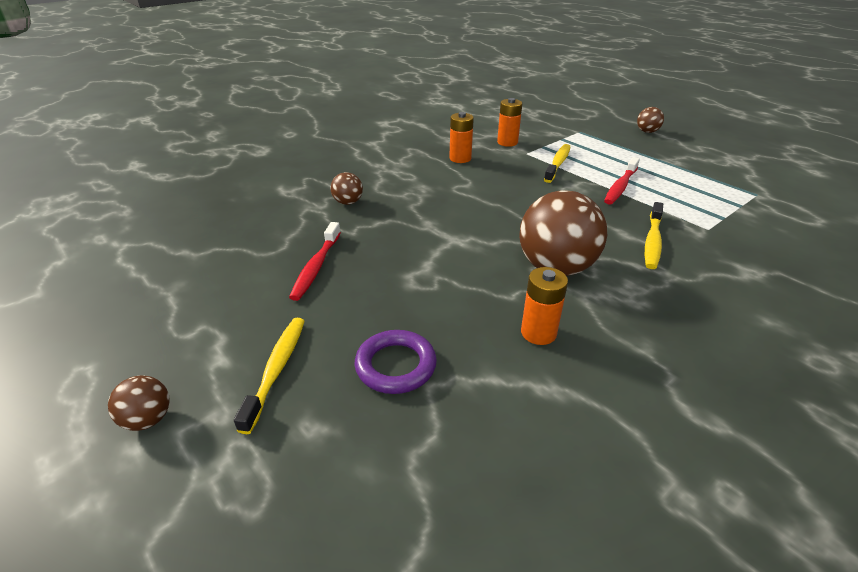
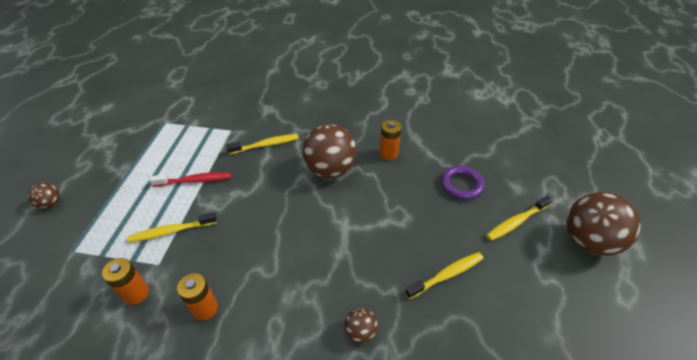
camera: 130 degrees left, 10 degrees up
brown ball [108,375,170,431] -> brown ball [566,192,641,256], size x2.15
red toothbrush [289,222,341,301] -> yellow toothbrush [405,252,484,299]

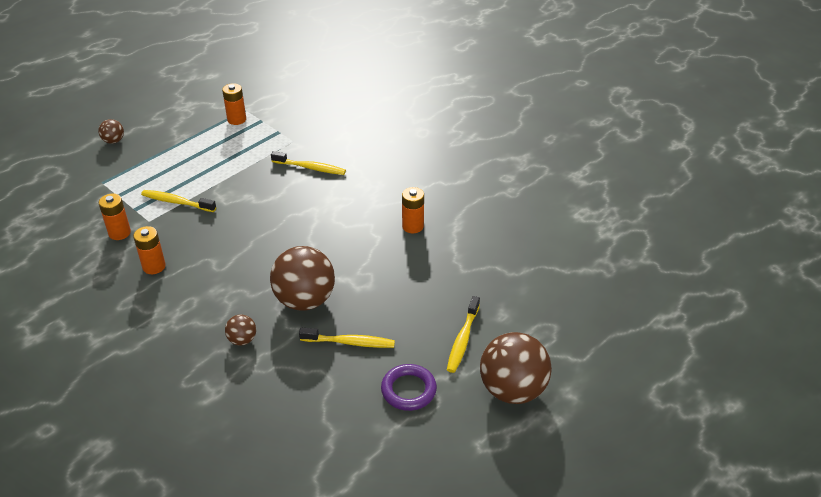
camera: 35 degrees right, 5 degrees down
red toothbrush [149,172,231,187] -> none
brown ball [303,124,357,178] -> brown ball moved to [270,246,335,311]
purple ring [441,166,485,200] -> purple ring moved to [381,364,437,411]
yellow toothbrush [486,195,552,241] -> yellow toothbrush turned 75 degrees counterclockwise [447,296,480,373]
none -> orange battery [222,83,246,125]

